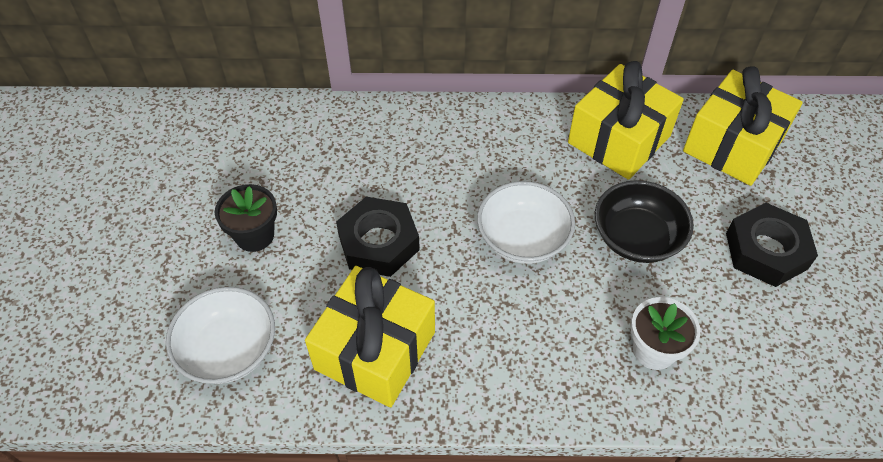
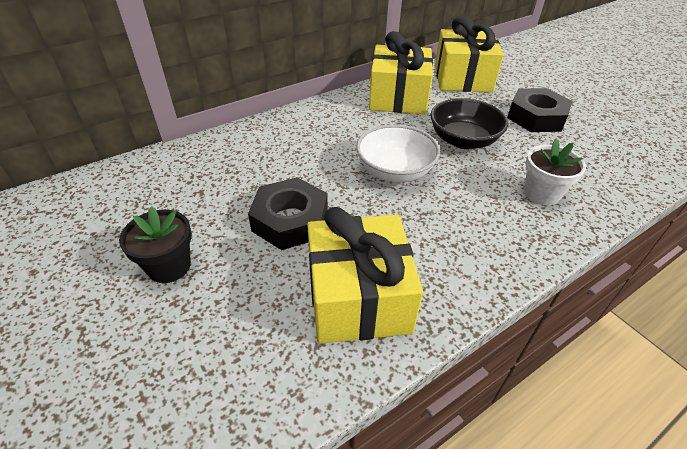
camera: 35 degrees left, 10 degrees down
white bowl [166,287,275,384] -> none

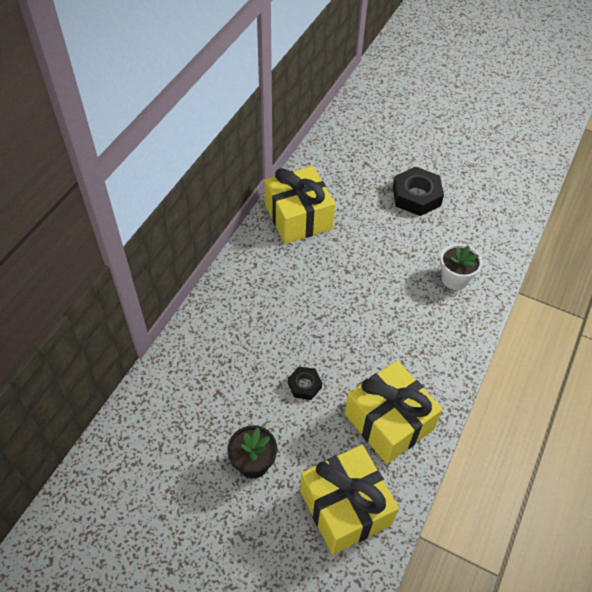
camera: 30 degrees left, 10 degrees up
black nut [248,177,328,250] -> black nut [288,367,322,400], size x0.54
white bowl [356,124,440,182] -> none
black bowl [430,98,508,149] -> none
yellow gift [435,16,504,92] -> yellow gift moved to [300,445,399,554]

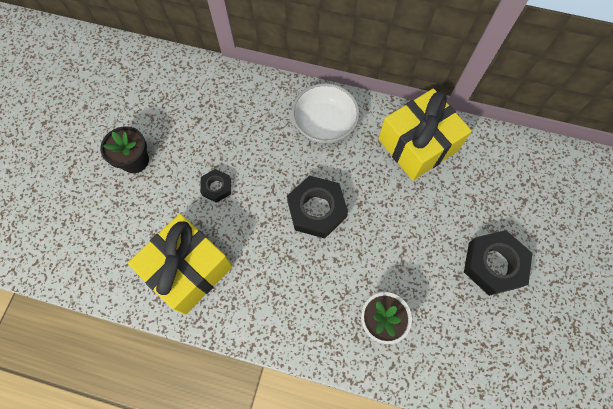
camera: 80 degrees right, 15 degrees up
yellow gift [300,445,399,554] -> none
none -> black nut [287,175,348,238]
none -> white bowl [292,83,360,143]

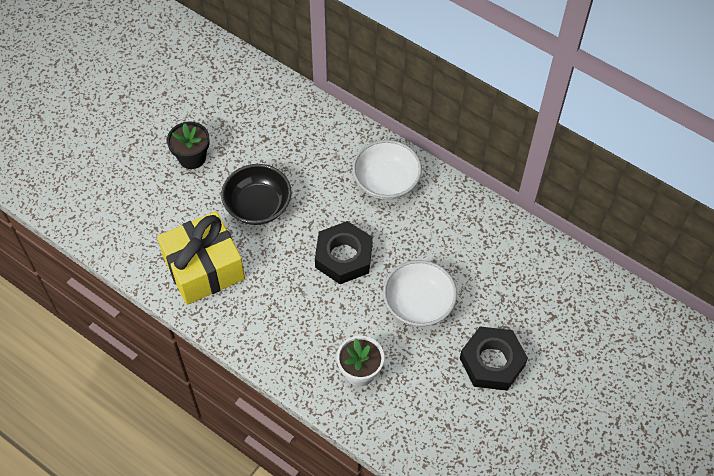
camera: 20 degrees right, 10 degrees down
black nut [200,169,231,203] -> black bowl [221,164,292,225]
yellow gift [378,89,472,181] -> none
none -> white bowl [383,260,457,327]

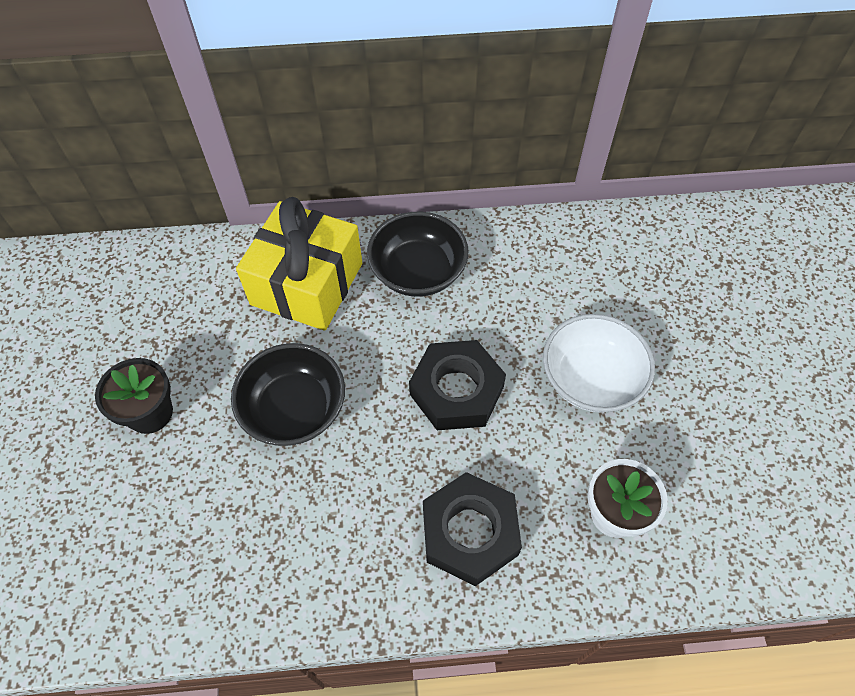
camera: 40 degrees left, 0 degrees up
yellow gift [157,211,245,305] -> yellow gift moved to [236,197,362,331]
white bowl [353,140,422,200] -> black bowl [367,212,469,297]
black nut [460,327,528,391] -> black nut moved to [423,472,522,586]

